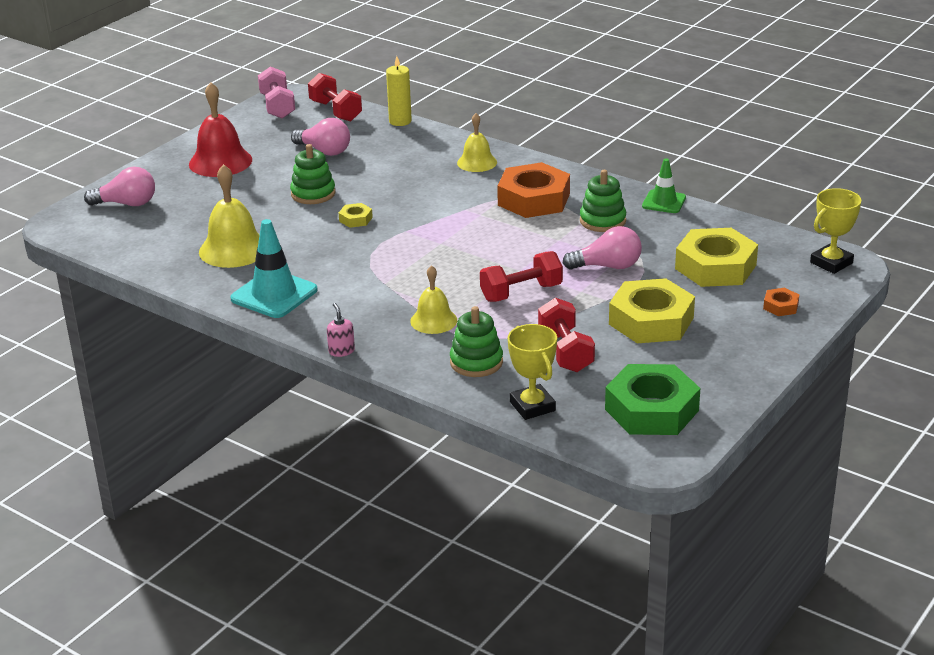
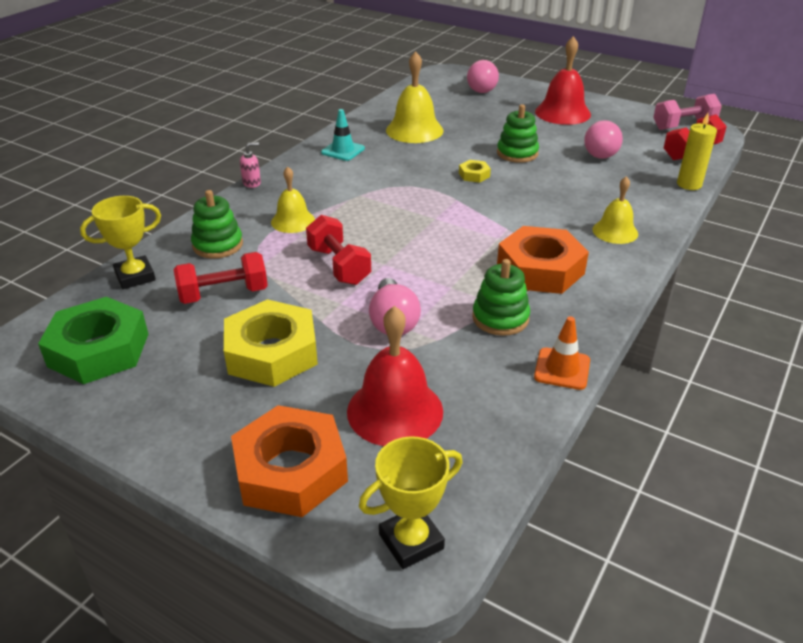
camera: 85 degrees right, 5 degrees up
turquoise traffic cone [230,219,318,318] -> turquoise traffic cone [321,109,365,161], size x0.62
green traffic cone [642,159,686,213] -> orange traffic cone [534,316,590,390]
yellow nut [675,228,758,287] -> red bell [347,306,443,446]
orange nut [763,288,799,316] -> orange nut [231,405,348,517], size x2.28
yellow trophy [810,188,861,274] -> yellow trophy turned 75 degrees counterclockwise [359,436,463,569]

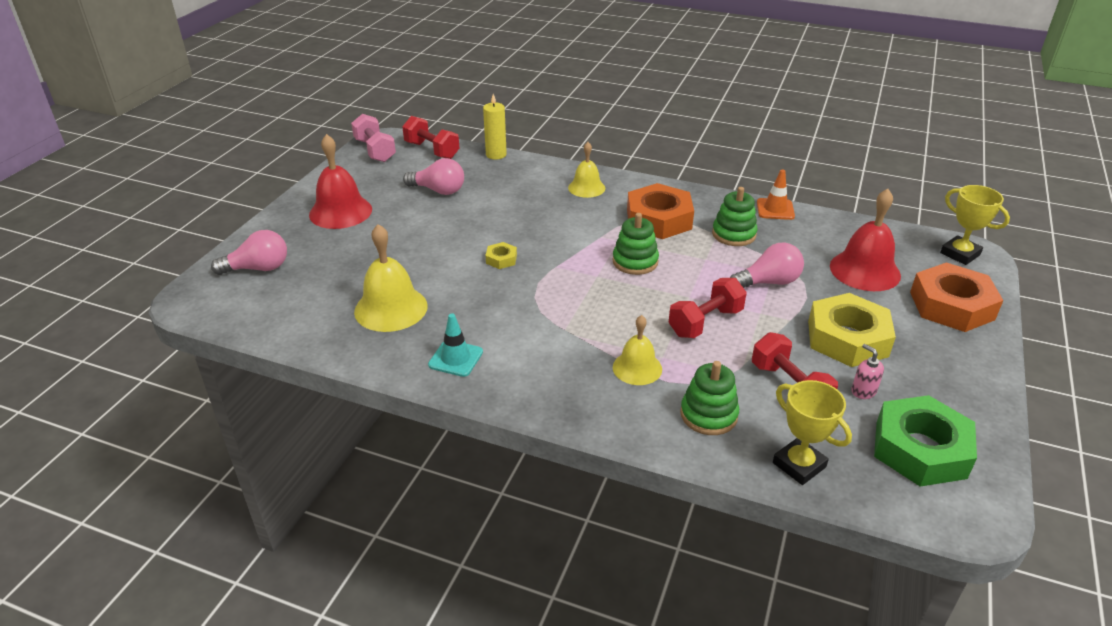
camera: 100 degrees left, 0 degrees up
pink soap dispenser [240,142,261,188] -> pink soap dispenser moved to [851,344,884,399]
green stacking toy [497,105,539,163] -> green stacking toy moved to [612,213,659,275]

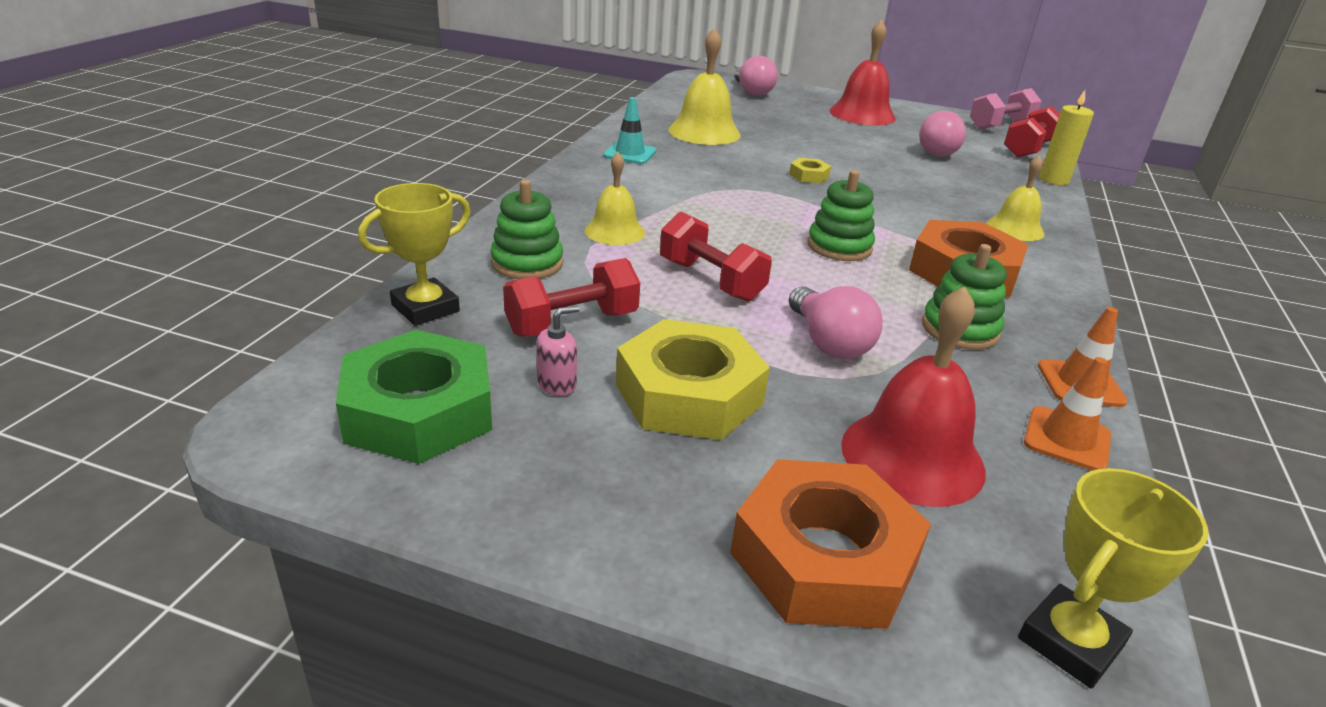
camera: 85 degrees right, 5 degrees down
none -> orange traffic cone [1024,357,1111,471]

